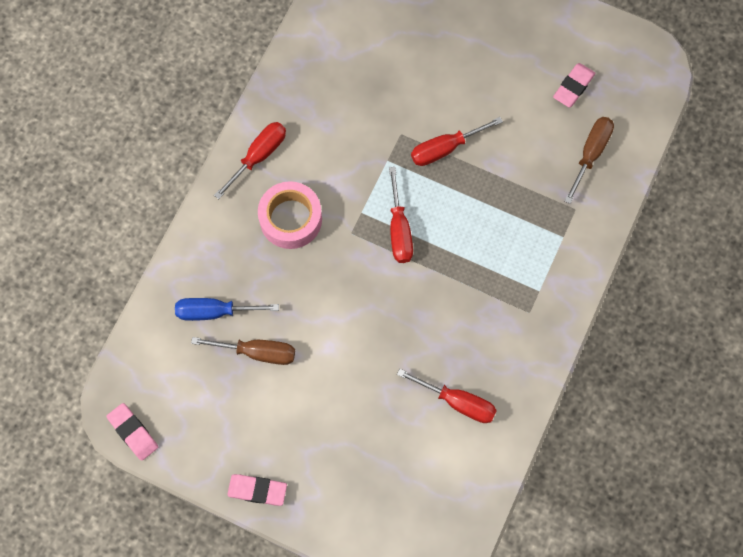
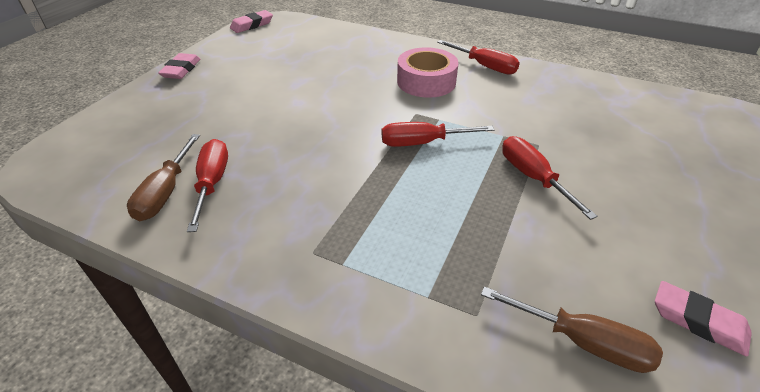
camera: 90 degrees right, 30 degrees down
blue screwdriver [175,298,279,321] -> none
brown screwdriver [191,337,295,365] -> brown screwdriver moved to [127,134,200,221]
red screwdriver [397,369,497,423] -> red screwdriver turned 150 degrees clockwise [187,139,228,232]

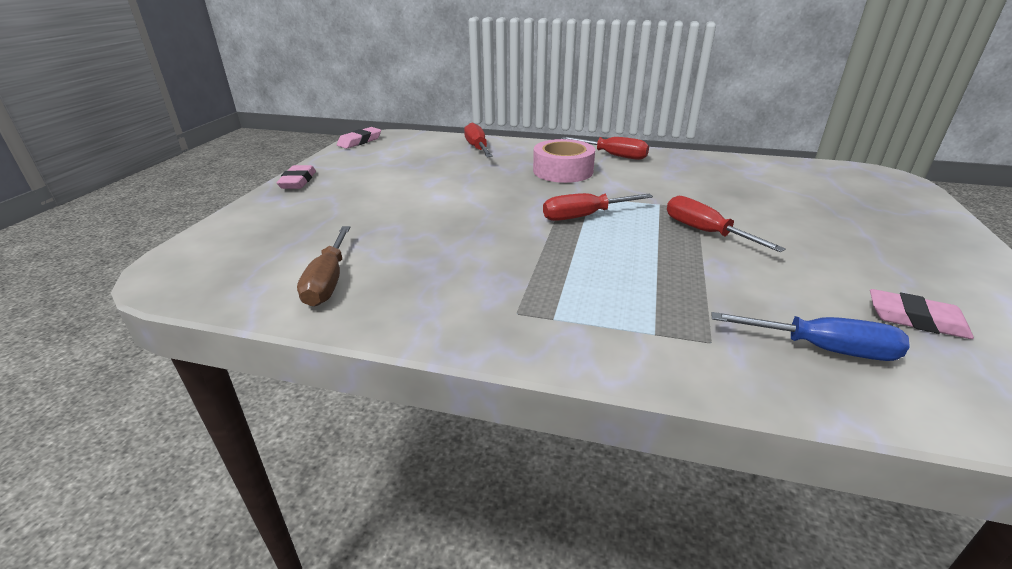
camera: 10 degrees left, 10 degrees down
red screwdriver [187,139,228,232] -> red screwdriver moved to [464,122,493,157]
brown screwdriver [481,286,663,373] -> blue screwdriver [711,312,909,361]

